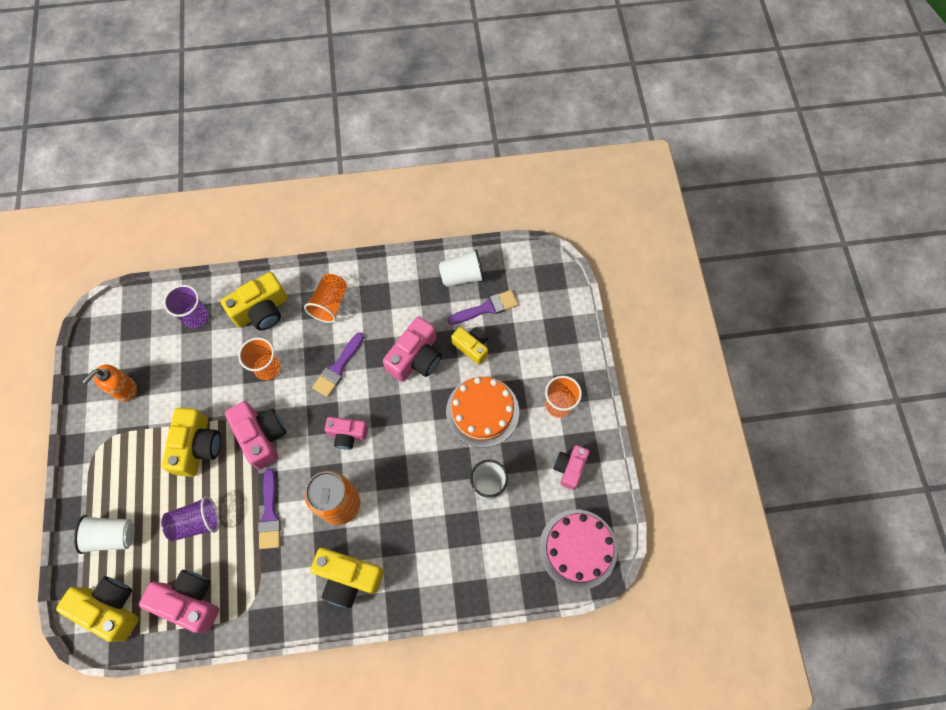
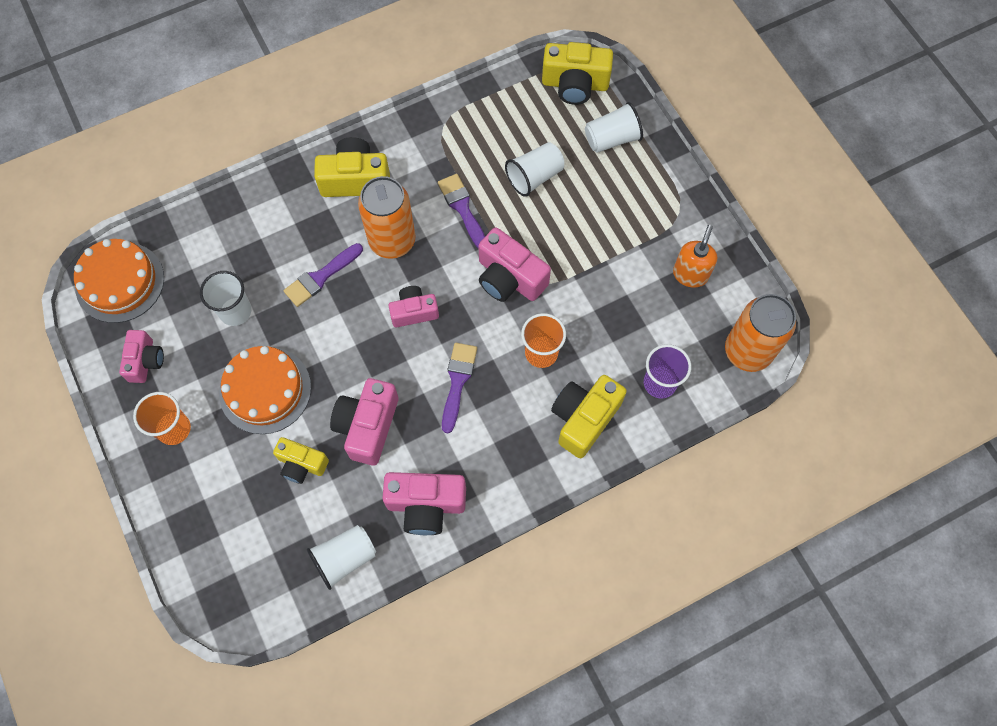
camera: 160 degrees right, 0 degrees up
pink camera [139,570,219,633] -> pink camera moved to [383,472,466,535]
purple cup [161,496,219,541] -> white cup [505,142,564,197]
yellow camera [162,408,221,477] -> none
orange cup [304,274,347,323] -> none
purple brush [448,290,518,325] -> purple brush moved to [283,243,363,307]
pink cake [539,509,617,590] -> orange cake [74,239,164,323]
none -> orange can [725,294,796,372]

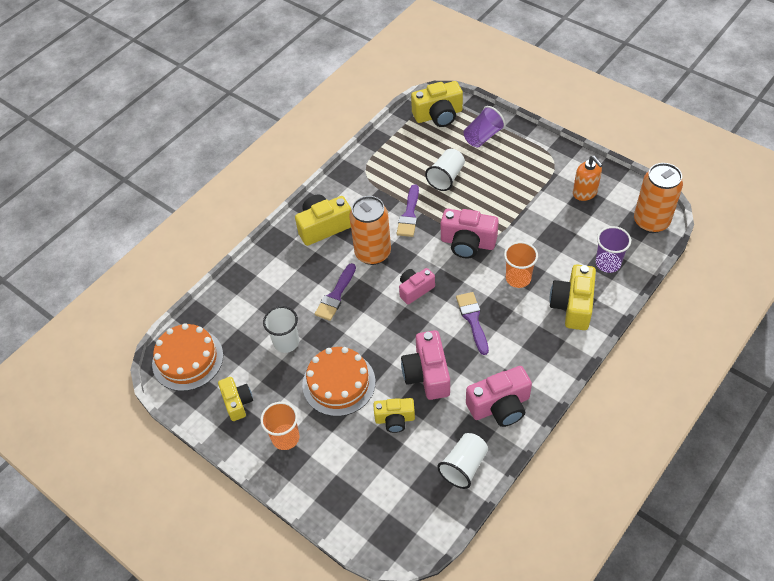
camera: 20 degrees left, 15 degrees down
pink camera [119,330,164,383] -> yellow camera [218,377,253,421]
purple brush [438,174,485,249] -> purple brush turned 120 degrees counterclockwise [397,184,419,237]
white cup [585,102,643,153] -> purple cup [464,106,505,147]
orange soap dispenser [673,225,717,288] -> orange soap dispenser turned 150 degrees clockwise [573,155,603,201]

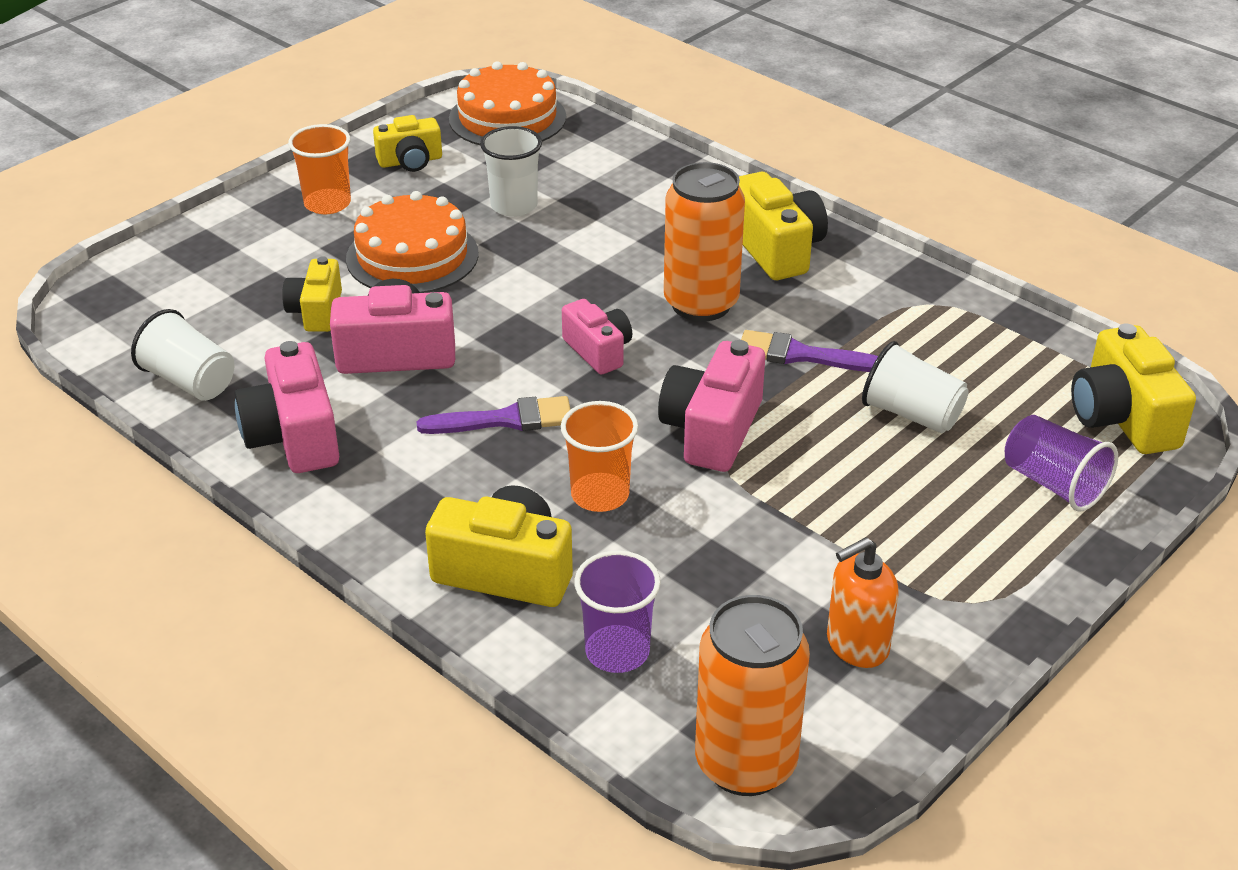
camera: 90 degrees right, 15 degrees down
purple brush [315,263,356,321] -> none

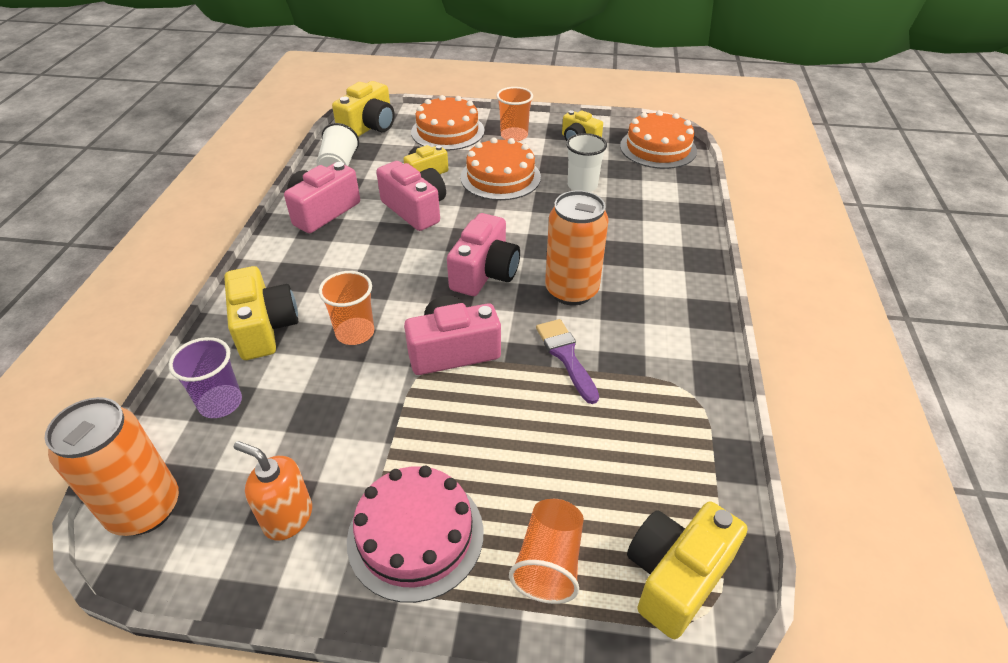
camera: 55 degrees right, 5 degrees up
purple brush [417,396,570,434] -> none
pink camera [562,299,632,375] -> pink camera [447,213,520,296], size x1.56
yellow camera [739,172,828,280] -> yellow camera moved to [332,81,395,137]
white cup [862,341,969,433] -> none
purple cup [1005,415,1118,512] -> orange cup [509,499,584,604]
none -> pink cake [347,466,484,603]
none -> orange cake [411,95,485,151]

